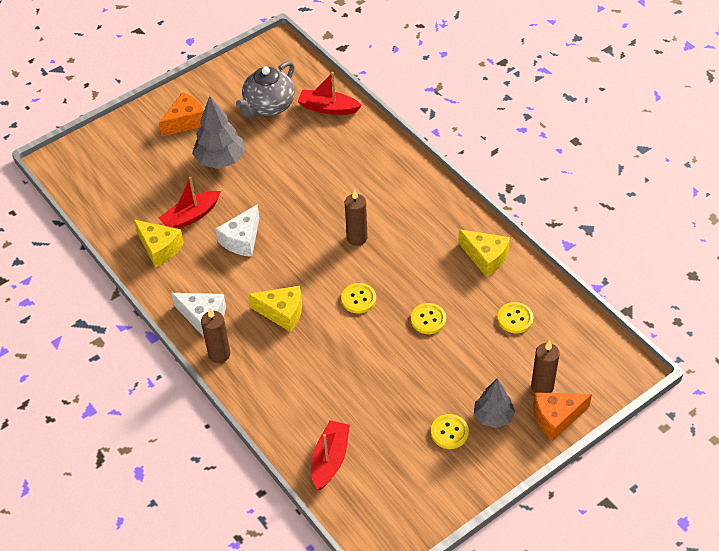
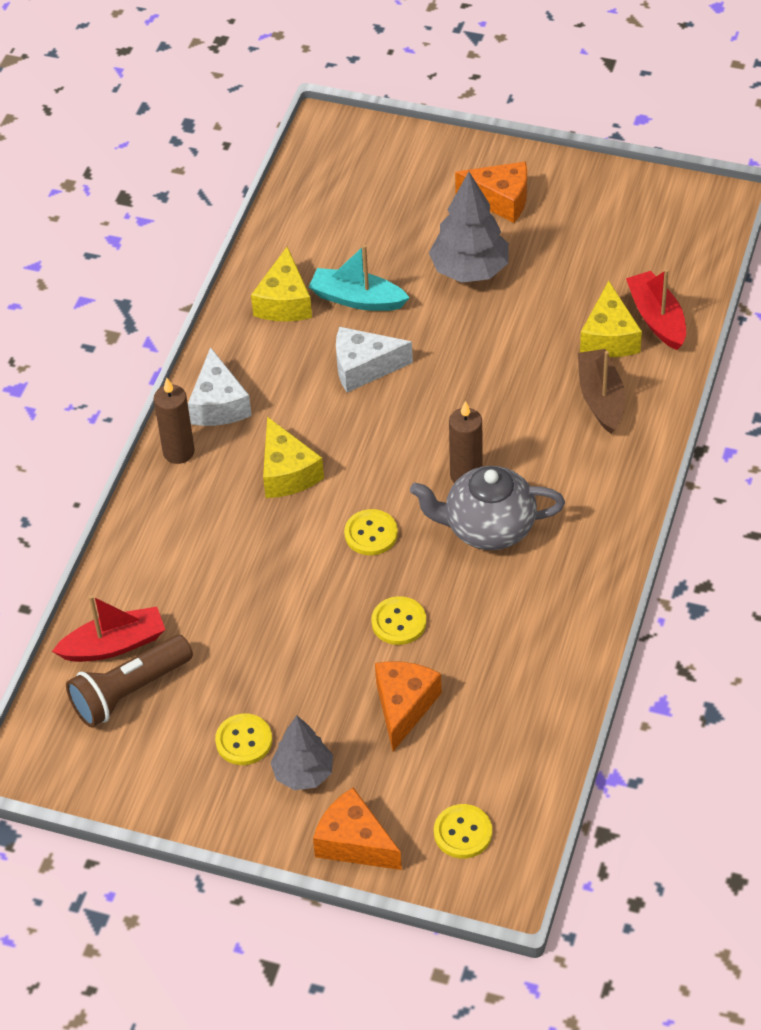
camera: 55 degrees right, 0 degrees up
red boat [159,177,221,229] -> turquoise boat [309,245,410,311]
grey teapot [236,61,295,118] -> grey teapot moved to [410,466,565,550]
yellow cheese [458,229,510,277] -> yellow cheese moved to [580,281,642,357]
yellow button [498,302,534,333] -> yellow button moved to [434,804,492,858]
brown candle [531,340,560,393] -> none
none -> brown flashlight [66,635,193,727]
none -> orange cheese [375,661,442,752]
none -> brown boat [578,349,625,434]

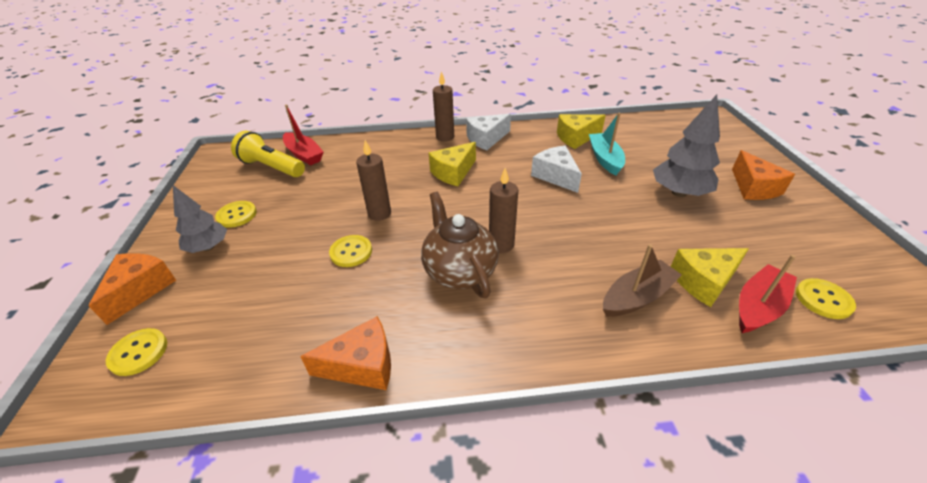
camera: 65 degrees right, 10 degrees down
brown flashlight [66,635,193,727] -> yellow flashlight [231,131,305,177]
yellow button [344,509,398,555] -> yellow button moved to [796,278,856,319]
orange cheese [375,661,442,752] -> orange cheese moved to [300,316,391,390]
grey teapot [410,466,565,550] -> brown teapot [421,192,499,298]
none -> brown candle [356,140,391,221]

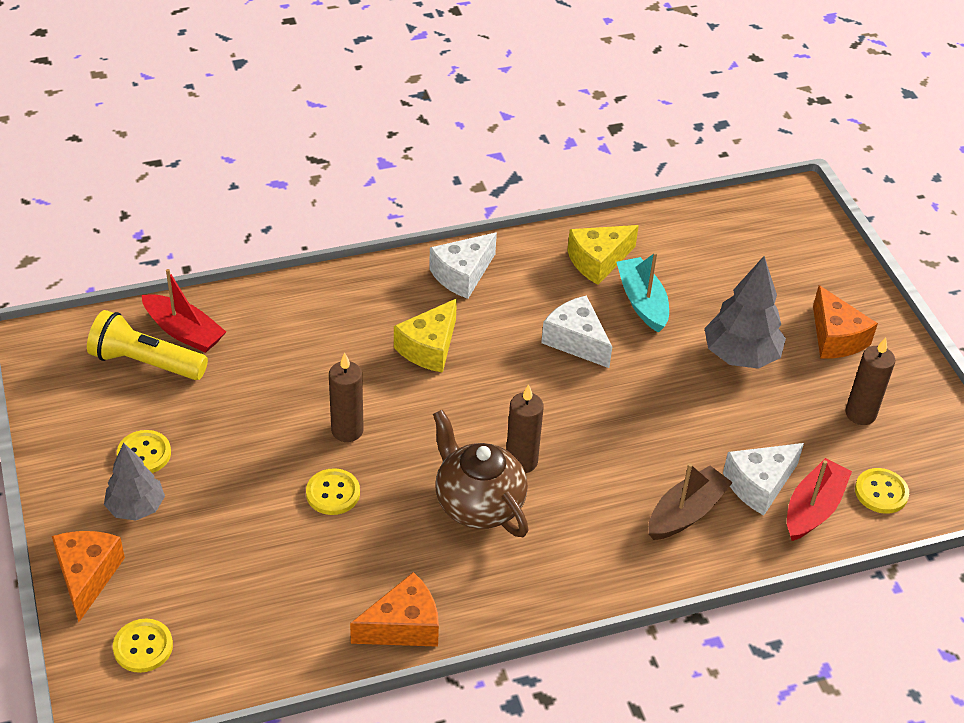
camera: 15 degrees left, 5 degrees up
brown candle [433,71,454,142] -> brown candle moved to [845,337,895,425]
yellow cheese [671,248,749,307] -> white cheese [723,443,804,515]

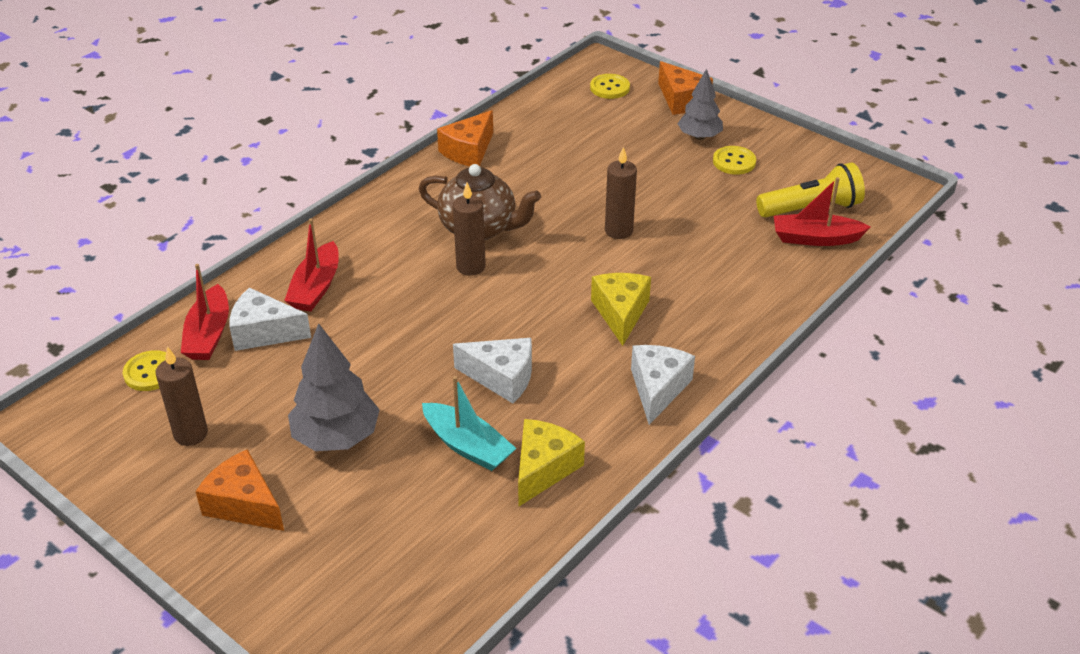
camera: 150 degrees right, 5 degrees down
yellow button [306,468,360,515] -> none
brown boat [648,463,733,540] -> red boat [284,218,339,312]
white cheese [723,443,804,515] -> white cheese turned 105 degrees counterclockwise [229,287,311,351]

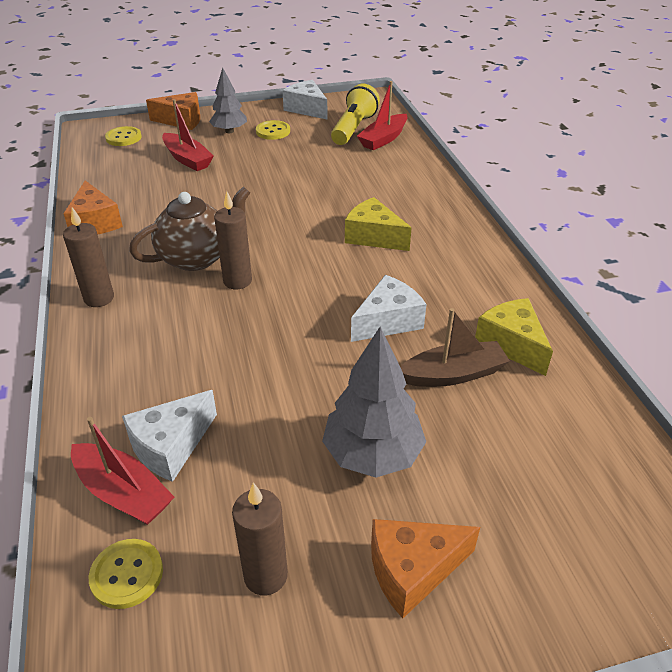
camera: 55 degrees left, 0 degrees up
red boat [284,218,339,312] -> red boat moved to [162,99,213,171]
turquoise boat [422,376,516,471] -> brown boat [400,308,510,387]
brown candle [605,147,637,239] -> brown candle moved to [63,207,114,307]
white cheese [631,345,695,425] -> white cheese moved to [283,80,327,119]

